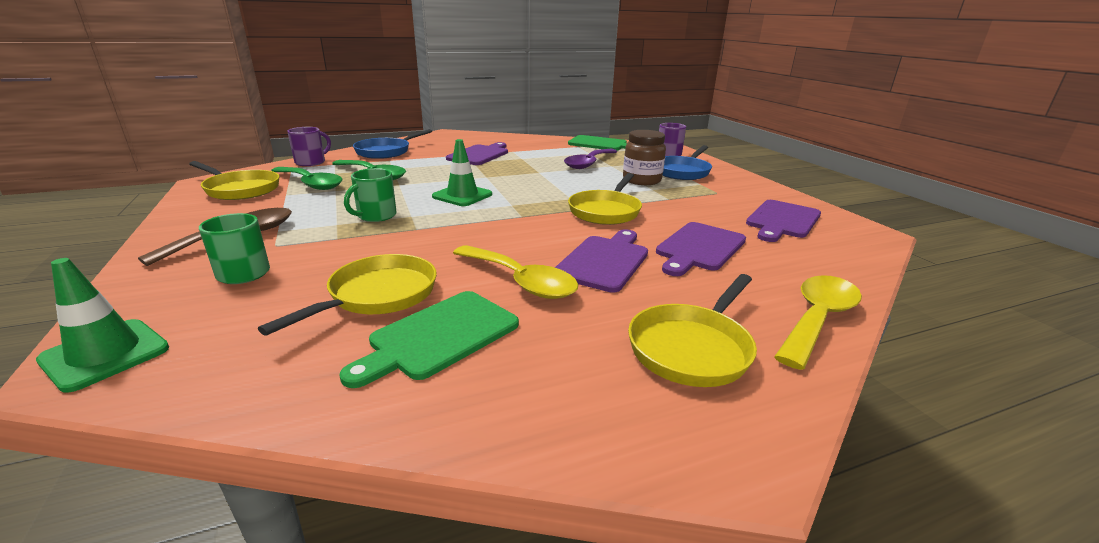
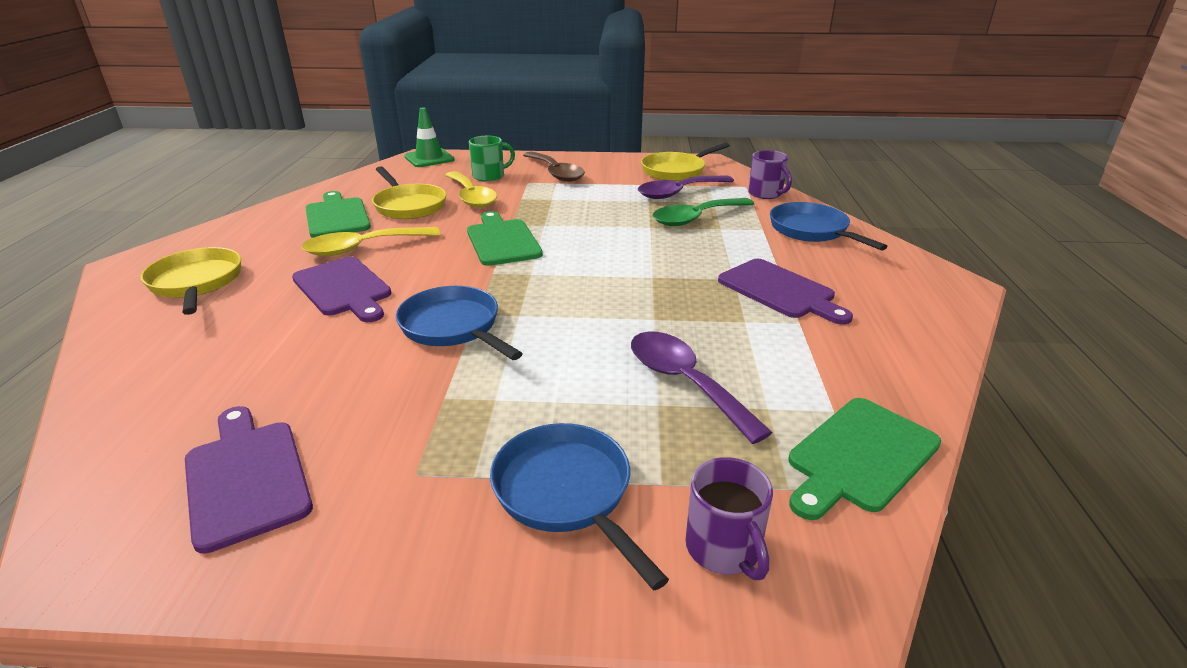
camera: 115 degrees right, 5 degrees up
green spoon [271,167,342,190] -> purple spoon [638,175,734,199]
green mug [344,168,397,222] -> none
green traffic cone [432,139,492,206] -> none
yellow pan [568,173,642,225] -> blue pan [396,286,523,360]
brown jar [623,130,666,185] -> none
purple cutting board [656,222,746,276] -> none
yellow spoon [774,275,862,370] -> yellow spoon moved to [445,171,497,208]
none -> green cutting board [467,211,543,266]

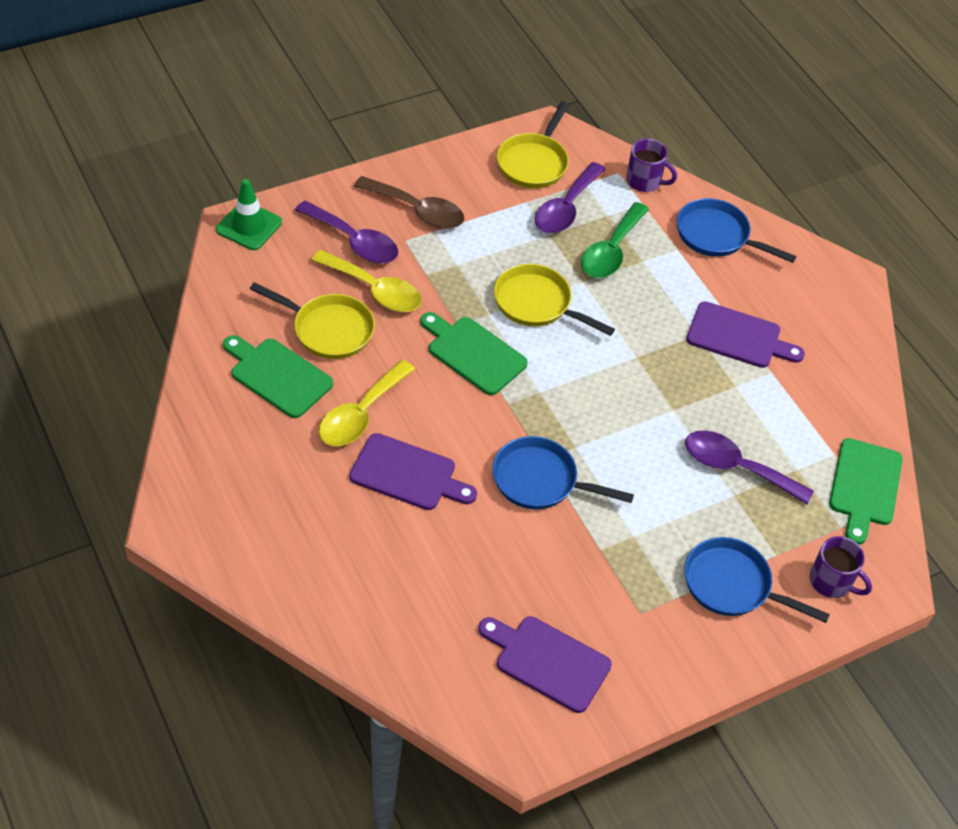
camera: 35 degrees left, 20 degrees up
yellow pan [141,247,241,315] -> yellow pan moved to [494,264,615,336]
green mug [469,136,515,182] -> purple spoon [295,201,398,264]

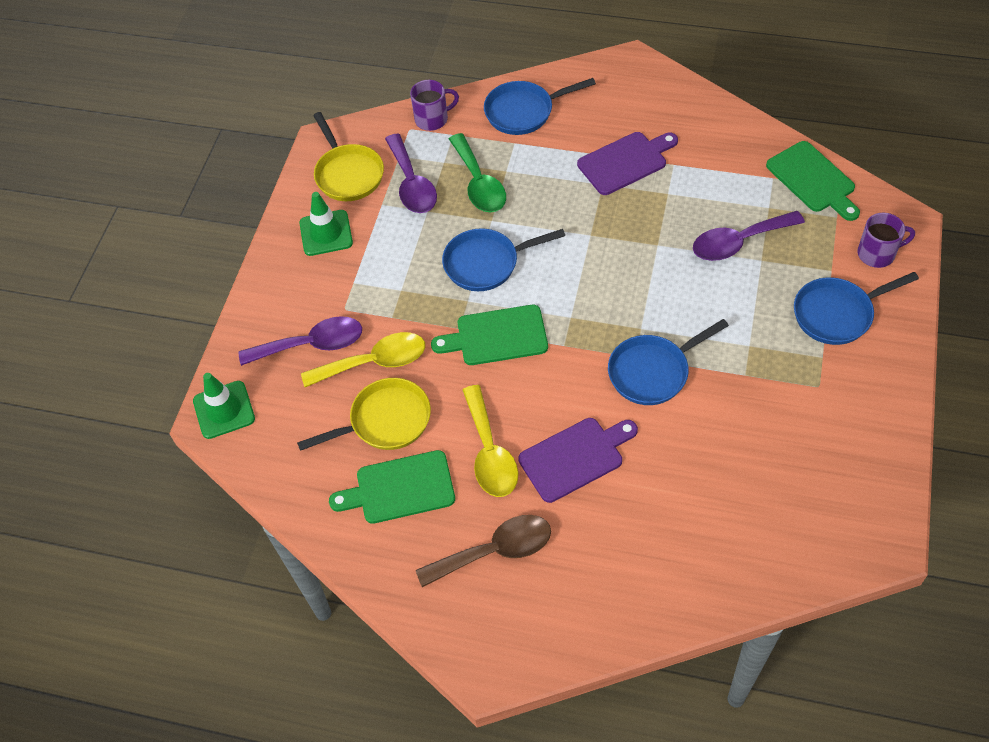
camera: 40 degrees left, 5 degrees up
brown spoon [354,176,464,229] -> brown spoon moved to [416,515,551,587]
purple cutting board [478,616,612,713] -> none
yellow pan [494,264,615,336] -> blue pan [442,228,565,291]
none -> green traffic cone [299,192,353,256]

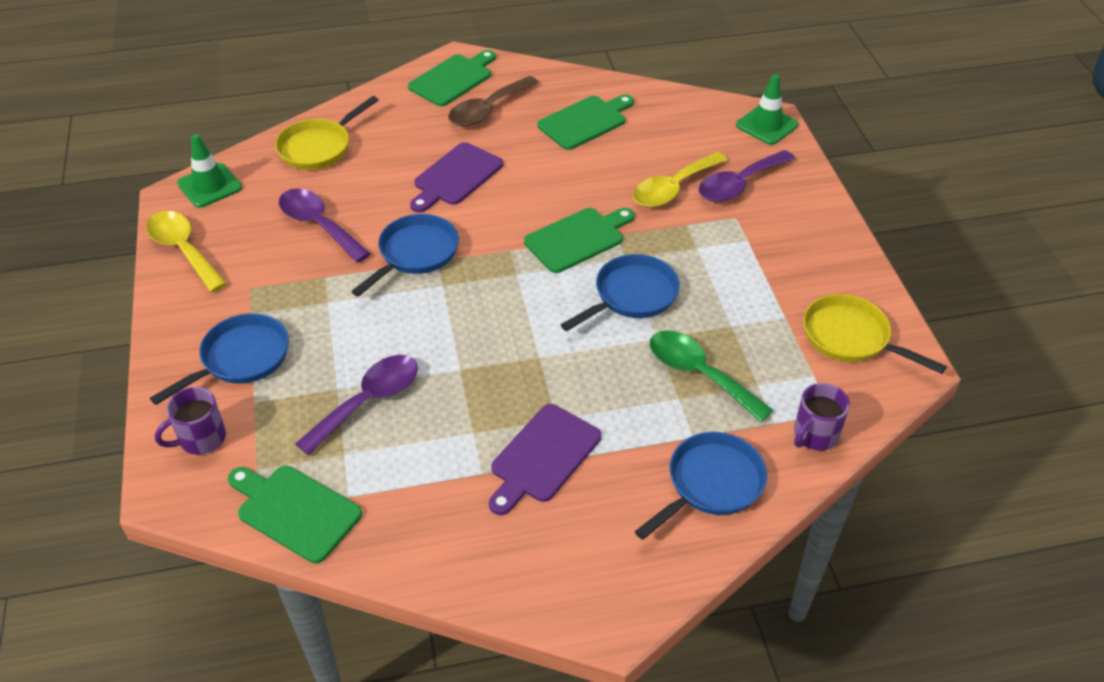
camera: 150 degrees right, 10 degrees down
yellow pan [297,378,431,451] -> yellow pan moved to [275,96,378,170]
green traffic cone [299,192,353,256] -> green traffic cone moved to [177,134,242,208]
purple spoon [385,134,437,213] -> purple spoon moved to [279,189,371,263]
yellow spoon [462,385,518,497] -> yellow spoon moved to [146,211,227,292]
none -> green cutting board [408,50,496,106]

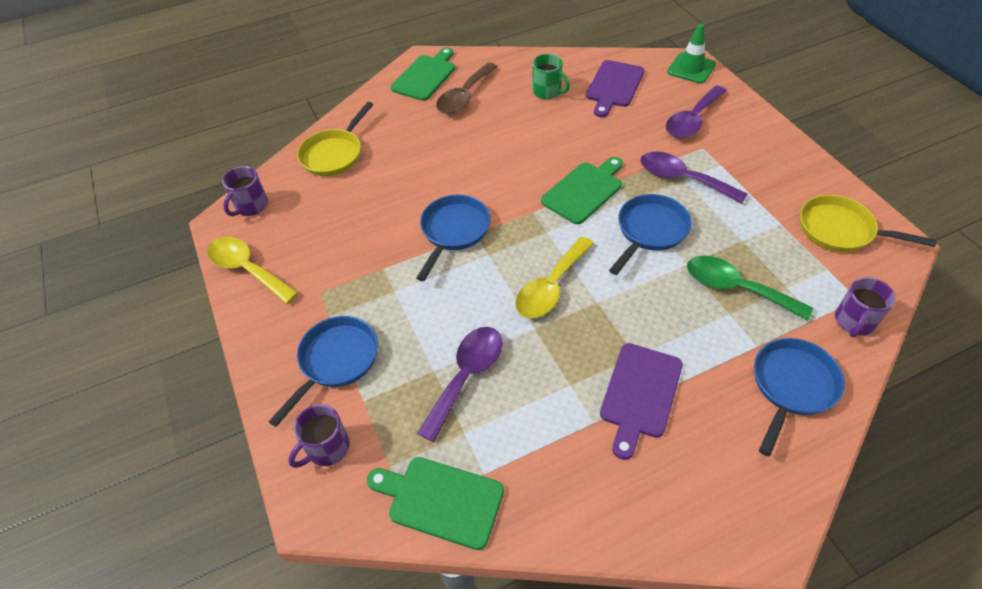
camera: 10 degrees left, 5 degrees up
green traffic cone [177,134,242,208] -> purple mug [222,166,268,216]
purple spoon [279,189,371,263] -> purple spoon moved to [640,151,747,204]
purple cutting board [410,142,503,213] -> purple cutting board moved to [586,60,645,117]
green cutting board [537,95,634,150] -> green mug [532,54,570,99]
yellow spoon [633,152,727,207] -> yellow spoon moved to [515,237,594,318]

